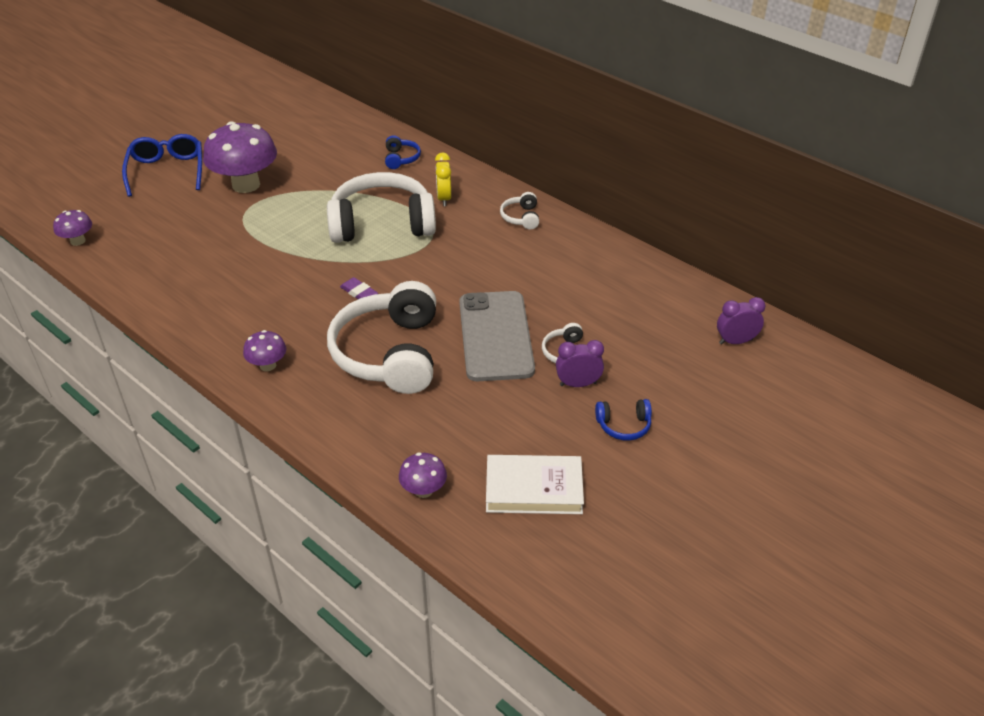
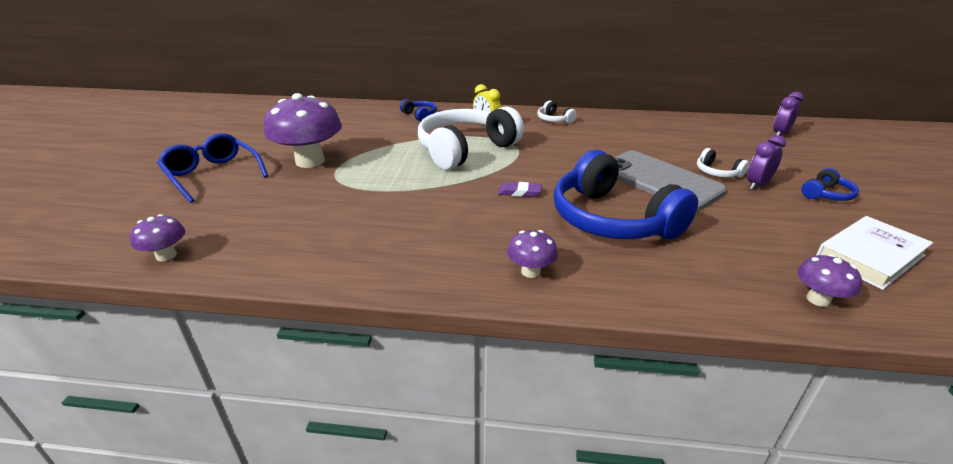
camera: 35 degrees left, 10 degrees down
white headphones [327,281,436,394] -> blue headphones [553,150,698,239]

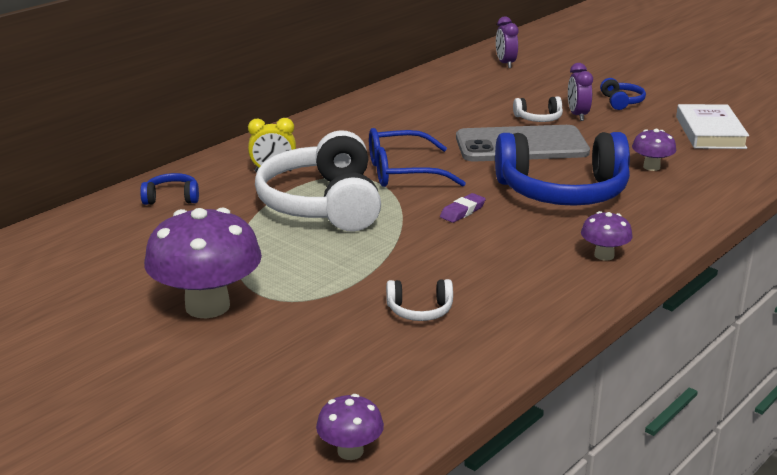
camera: 55 degrees left, 5 degrees down
blue glasses [157,133,268,203] -> blue glasses moved to [369,128,466,187]
white headphones [537,101,577,123] -> white headphones moved to [386,279,453,321]
purple mushroom [797,254,862,307] -> purple mushroom moved to [632,129,676,171]

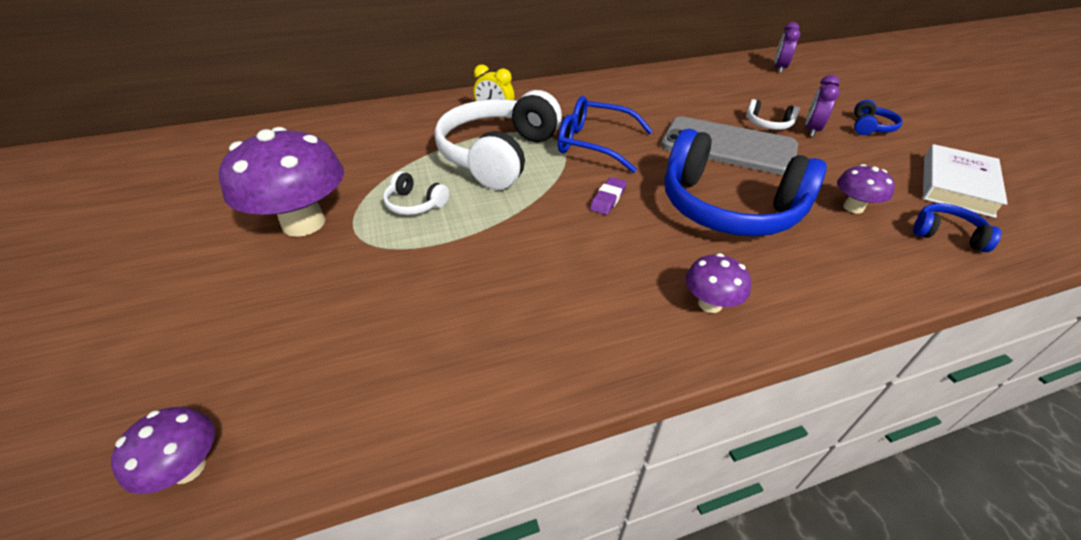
camera: 30 degrees right, 15 degrees up
blue headphones [140,173,199,205] -> blue headphones moved to [913,203,1002,252]
white headphones [386,279,453,321] -> white headphones moved to [383,171,449,215]
purple eraser [440,193,486,223] -> purple eraser turned 45 degrees counterclockwise [590,177,627,215]

